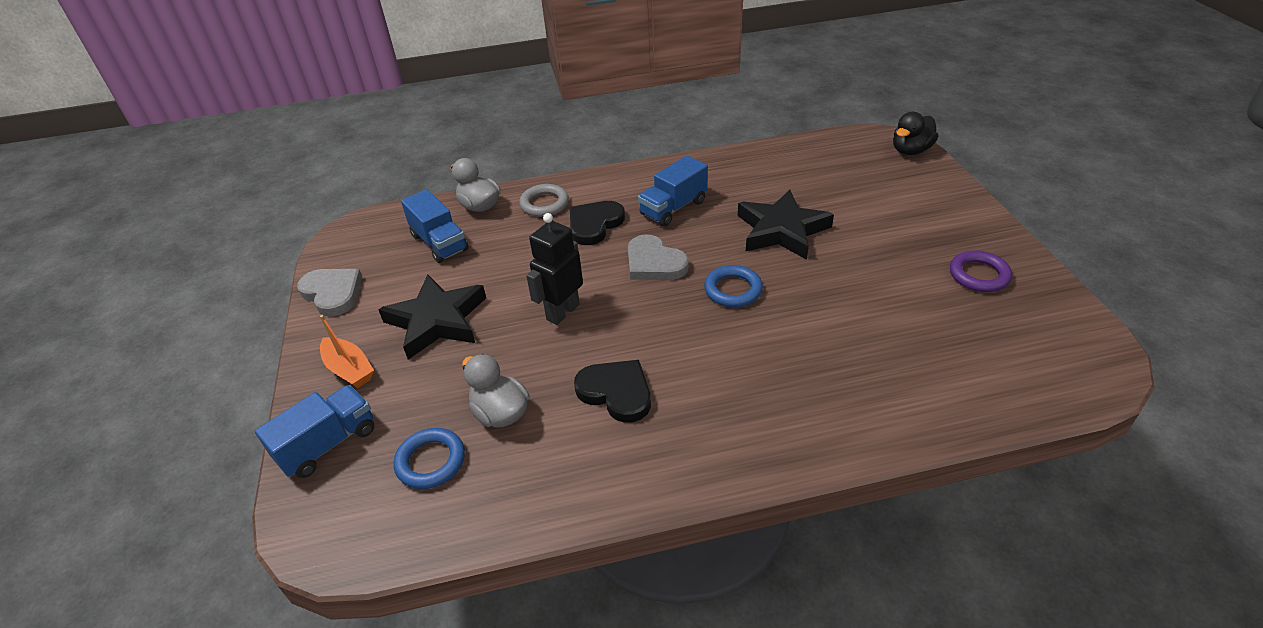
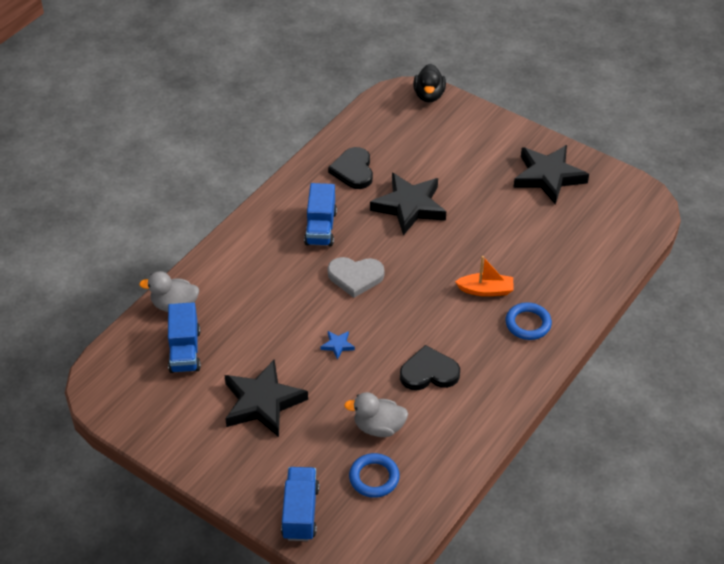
camera: 45 degrees left, 5 degrees up
grey heart [297,269,362,317] -> none
orange boat [320,315,374,388] -> orange boat moved to [455,256,514,296]
blue truck [401,189,469,263] -> blue truck turned 75 degrees clockwise [168,302,201,373]
grey ring [519,184,569,217] -> none
black robot [526,213,583,325] -> blue star [321,331,355,360]
black heart [570,201,625,245] -> black heart moved to [328,147,373,189]
blue ring [704,265,763,307] -> blue ring moved to [506,302,552,340]
purple ring [950,250,1012,292] -> black star [513,145,589,204]

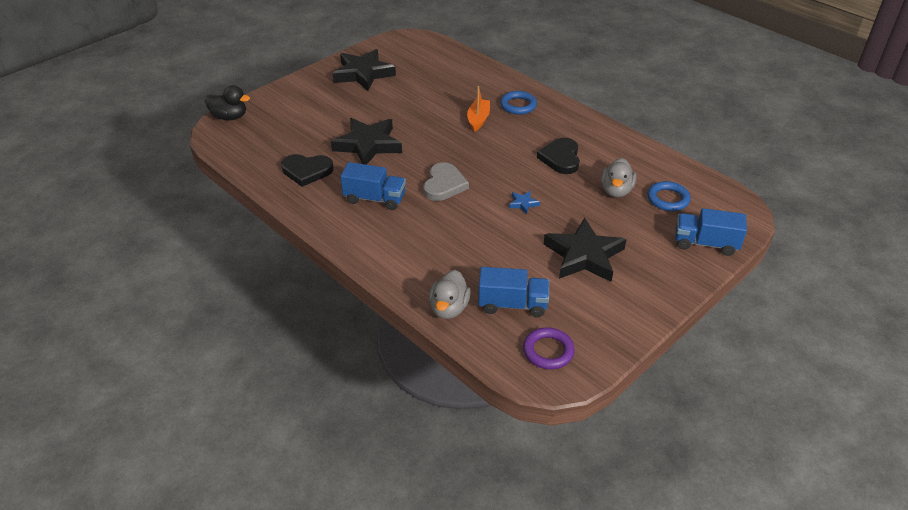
camera: 80 degrees left, 5 degrees down
none -> purple ring [523,327,575,369]

